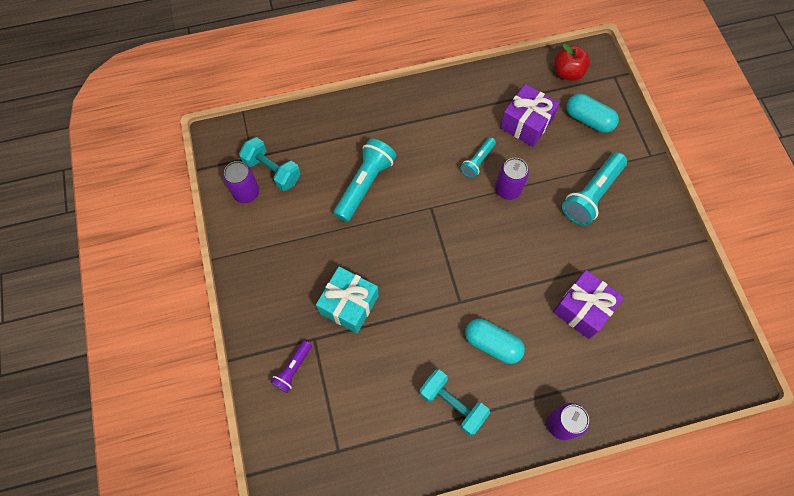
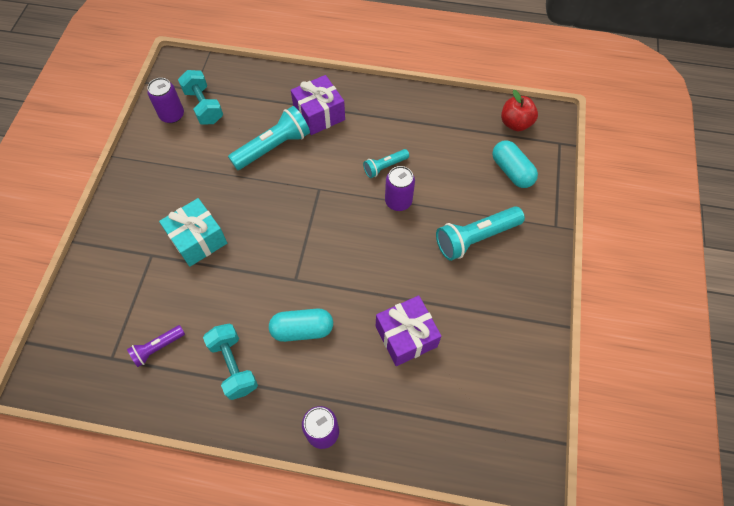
camera: 25 degrees right, 5 degrees down
purple flashlight [270,340,312,393] -> purple flashlight moved to [127,325,185,367]
turquoise capsule [465,319,525,364] -> turquoise capsule turned 60 degrees counterclockwise [269,308,333,342]
purple gift [500,84,560,147] -> purple gift moved to [291,75,345,135]

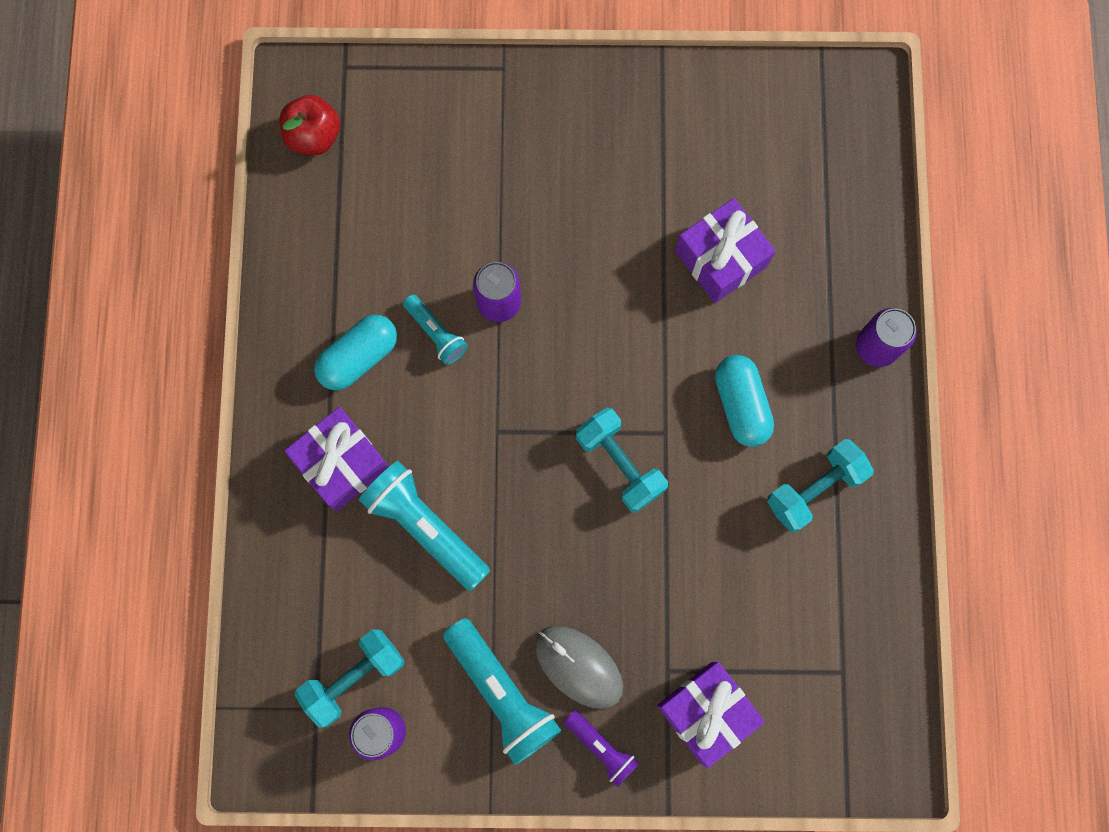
camera: 100 degrees left, 15 degrees up
purple flashlight [127,325,185,367] -> purple flashlight moved to [564,710,640,787]
turquoise gift [159,198,227,267] -> none
turquoise flashlight [436,206,525,261] -> turquoise flashlight moved to [443,618,562,765]
turquoise capsule [492,140,538,188] -> turquoise capsule moved to [314,314,397,391]
none -> grey mouse [535,626,623,709]
none -> turquoise dumbbell [576,408,668,513]
none -> purple gift [657,662,765,768]

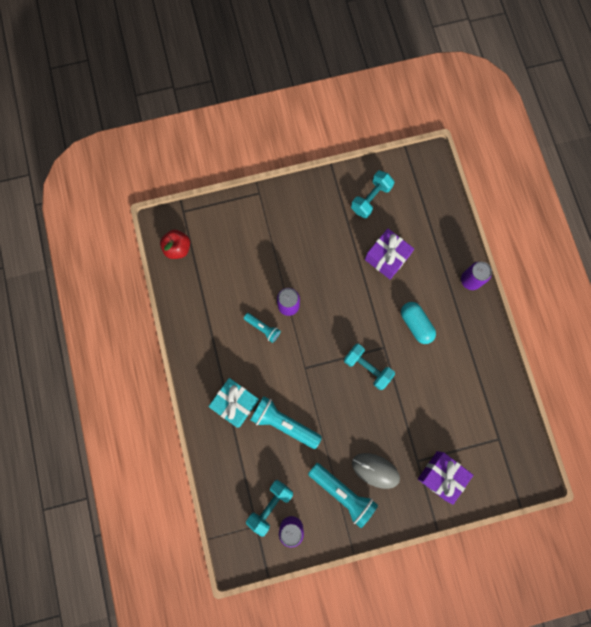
camera: 15 degrees left, 0 degrees up
purple gift [284,407,390,511] -> turquoise gift [208,378,259,427]
turquoise capsule [314,314,397,391] -> none
purple flashlight [564,710,640,787] -> none
turquoise dumbbell [767,439,874,532] -> turquoise dumbbell moved to [351,171,394,218]

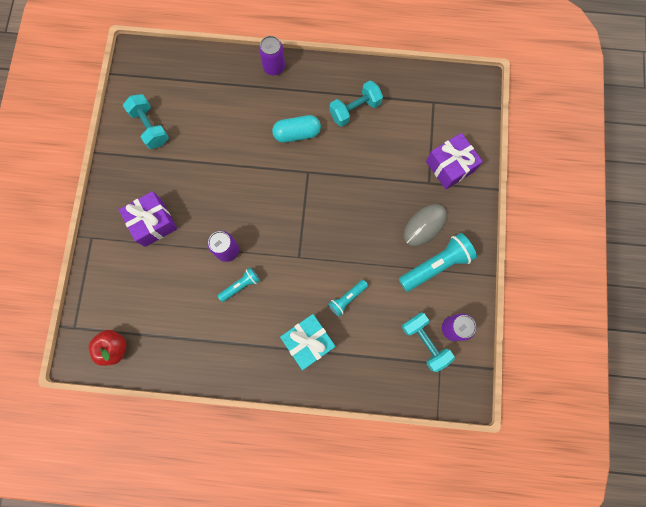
camera: 70 degrees left, 0 degrees up
turquoise flashlight [250,396,322,449] -> turquoise flashlight [328,280,368,317], size x0.56
turquoise dumbbell [344,344,395,390] -> turquoise dumbbell moved to [329,81,383,127]
purple gift [365,229,414,279] -> purple gift moved to [119,191,177,247]

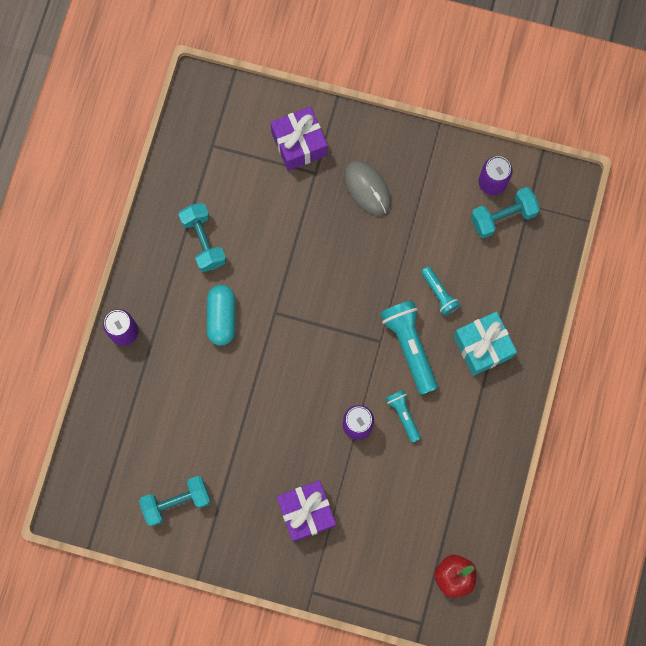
camera: 80 degrees left, 0 degrees up
turquoise flashlight [399,233,477,292] -> turquoise flashlight moved to [380,300,438,395]

